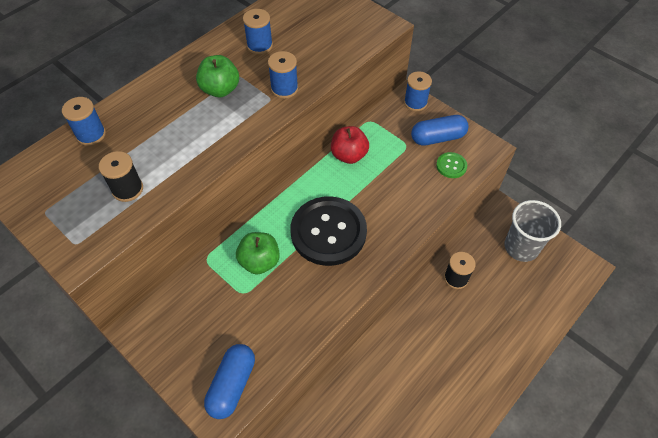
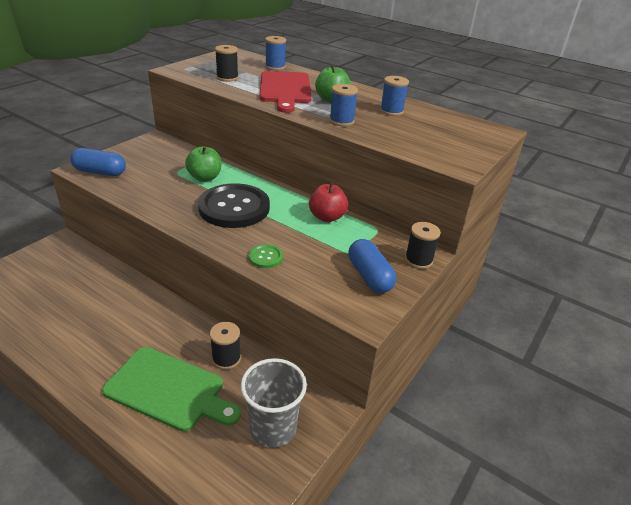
camera: 80 degrees right, 20 degrees down
blue spool [404,71,432,111] -> black spool [405,222,441,269]
green button [436,152,467,178] -> green button moved to [248,244,283,268]
none -> green cutting board [102,347,241,432]
none -> red cutting board [260,71,312,113]

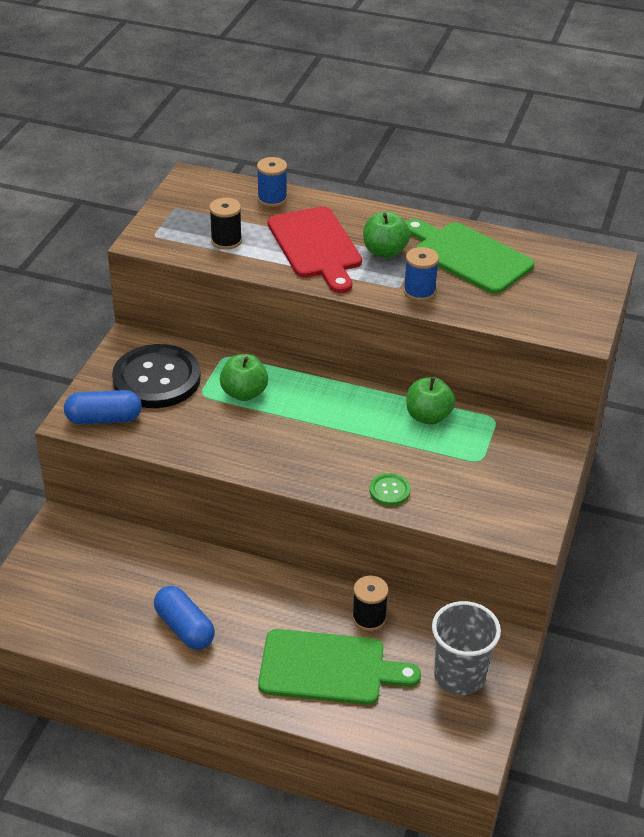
camera: 15 degrees left, 5 degrees up
black button [198,183,270,228] -> black button moved to [112,344,201,408]
red apple [309,183,348,222] -> green apple [406,377,455,425]
blue capsule [348,239,396,293] -> blue capsule moved to [154,586,215,650]
blue spool [380,76,409,116] -> green cutting board [406,219,534,294]
black spool [405,222,441,269] -> none

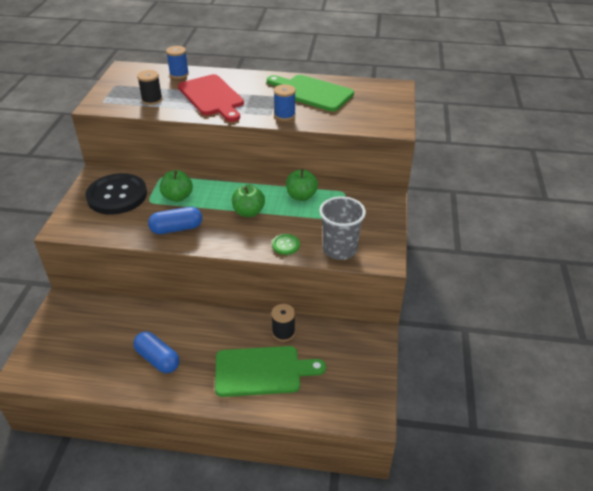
camera: 10 degrees left, 0 degrees up
blue capsule [64,390,142,424] -> blue capsule moved to [148,207,202,234]
green apple [363,211,410,258] -> green apple moved to [232,185,265,217]
grey cup [432,601,501,695] -> grey cup moved to [320,196,366,260]

